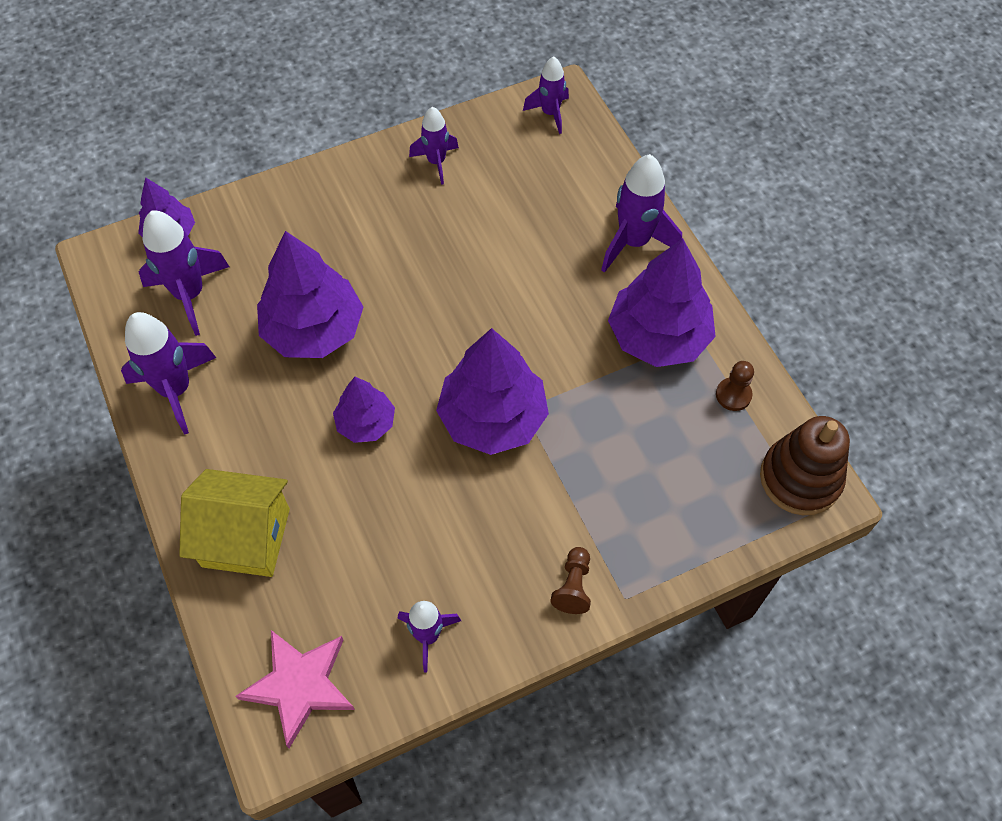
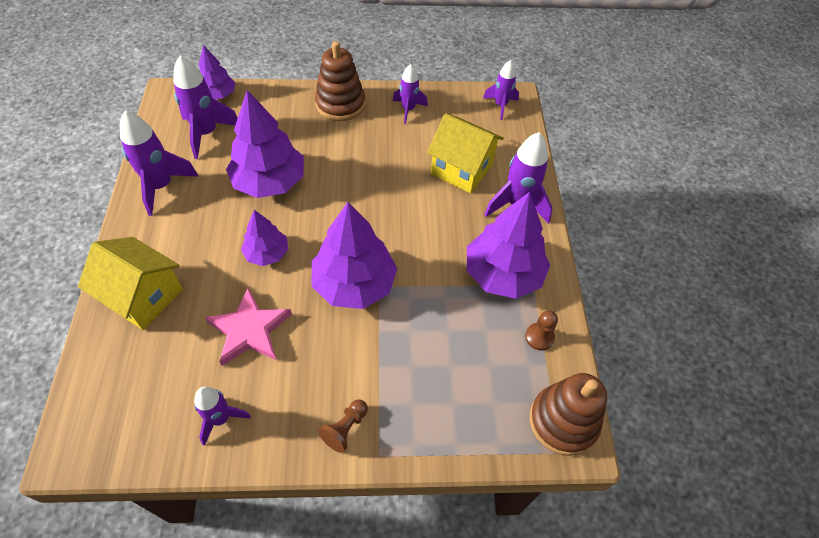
camera: 20 degrees right, 5 degrees down
pink star [236,630,355,748] -> pink star moved to [205,288,292,366]
none -> brown stacking toy [315,41,365,121]
none -> yellow house [427,113,504,194]

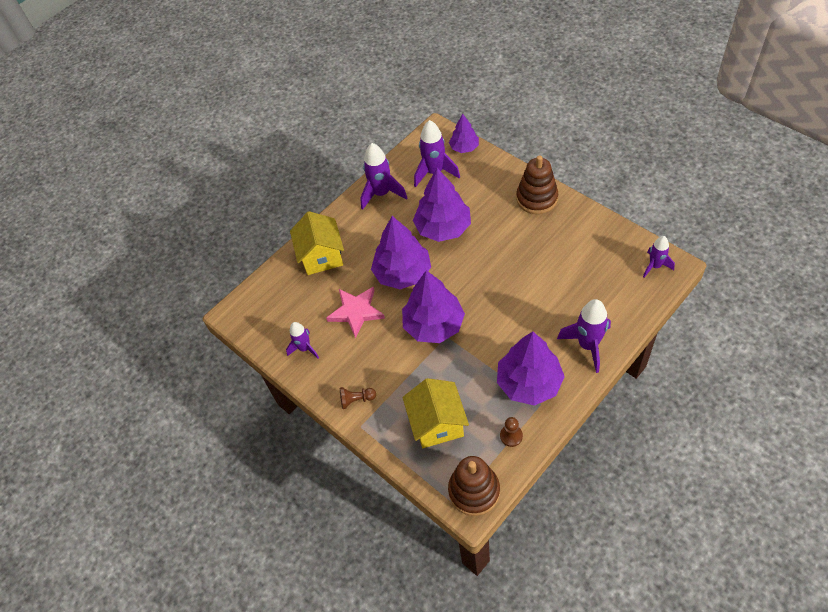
camera: 55 degrees right, 0 degrees up
purple tree [241,210,288,266] -> purple tree [371,216,431,289], size x1.78
purple rocket [393,64,428,124] -> none
yellow house [427,113,504,194] -> yellow house moved to [402,378,469,448]

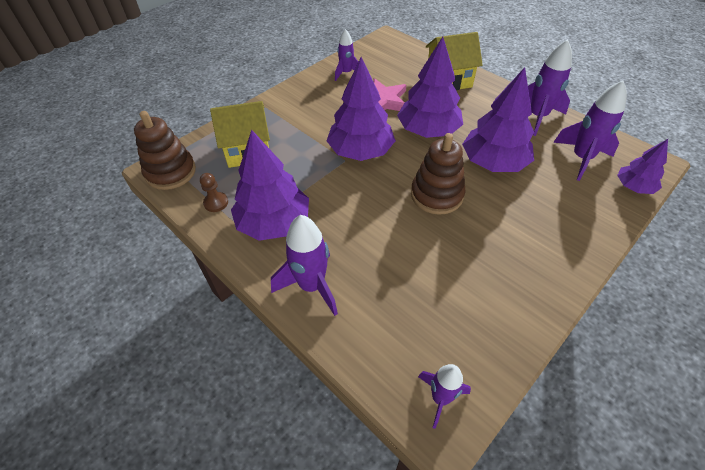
camera: 85 degrees right, 5 degrees down
brown pawn [340,387,376,409] -> none
brown stacking toy [516,155,558,214] -> brown stacking toy moved to [411,133,465,215]

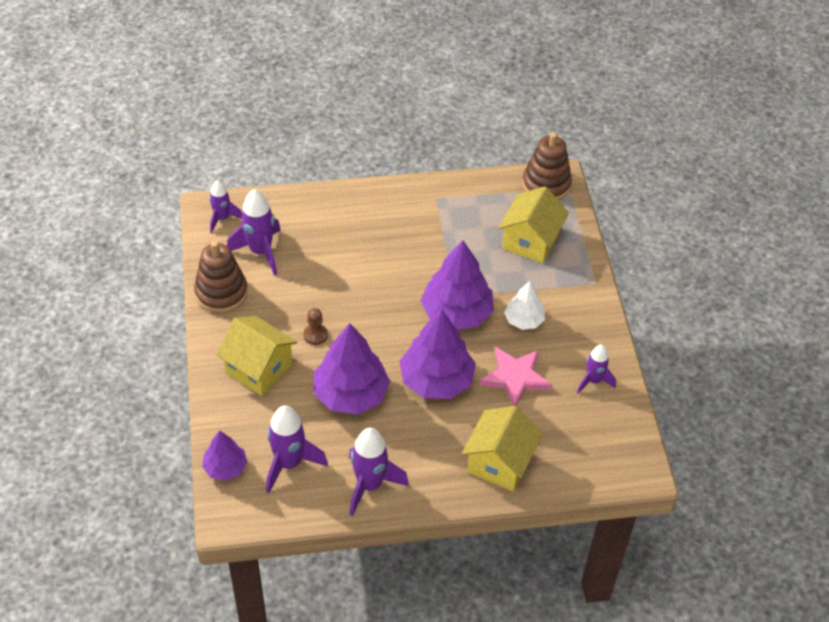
camera: 125 degrees right, 0 degrees up
brown pawn [200,173,228,212] -> brown pawn moved to [304,308,328,345]
purple tree [231,130,309,241] -> none
purple rocket [271,215,338,316] -> purple rocket moved to [227,189,281,276]
brown stacking toy [411,133,465,215] -> brown stacking toy moved to [194,241,248,313]
none -> yellow house [216,316,297,396]
none -> white tree [504,281,545,330]

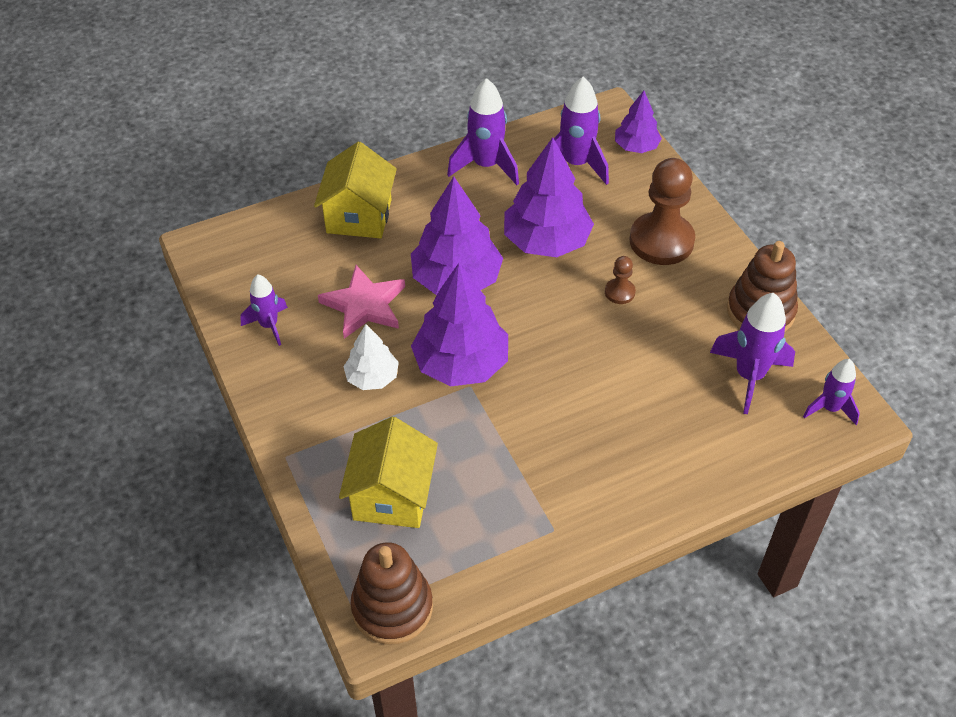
camera: 165 degrees right, 0 degrees up
yellow house [216,316,297,396] -> brown pawn [630,158,695,265]

